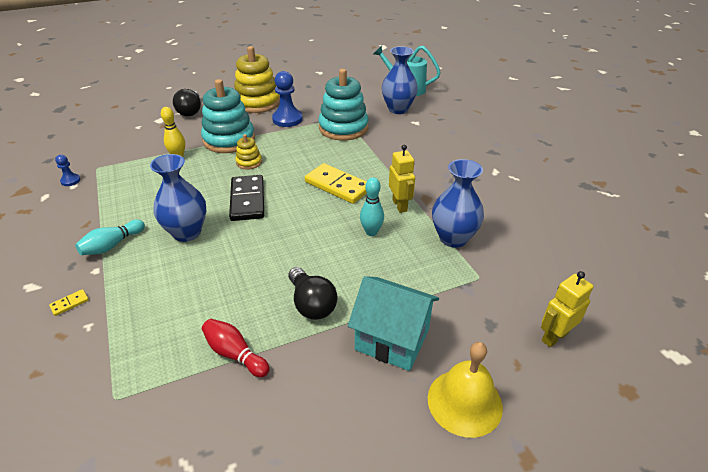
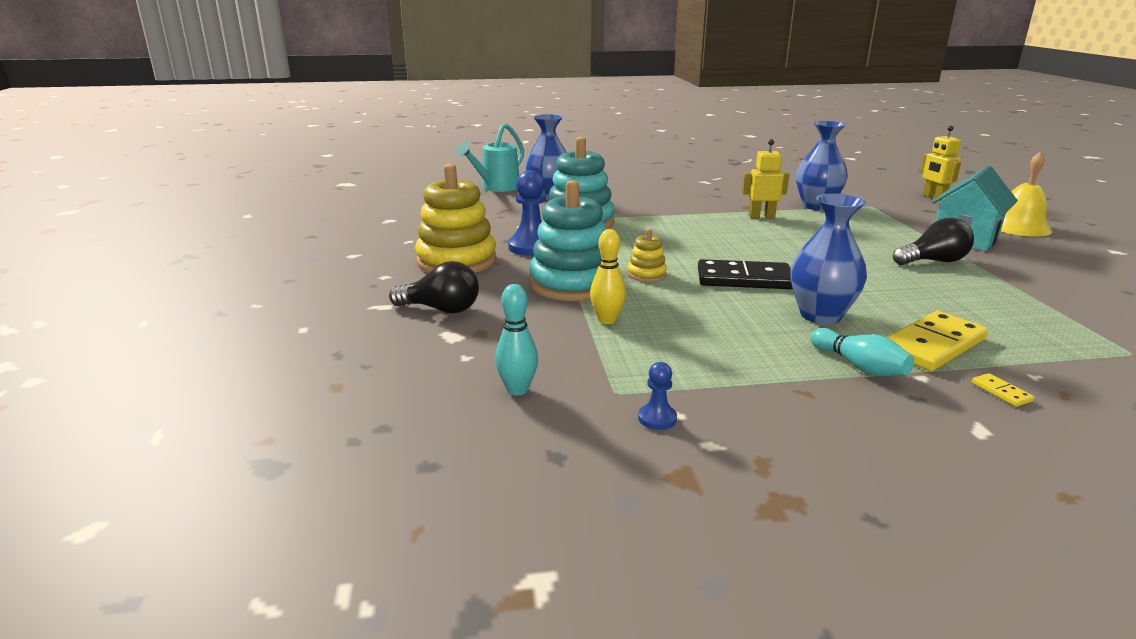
camera: 75 degrees left, 15 degrees down
red bowling pin [202,319,270,377] -> none
yellow domino [305,163,367,204] -> yellow domino moved to [887,311,988,371]
turquoise bowling pin [360,177,384,236] -> turquoise bowling pin moved to [495,284,538,396]

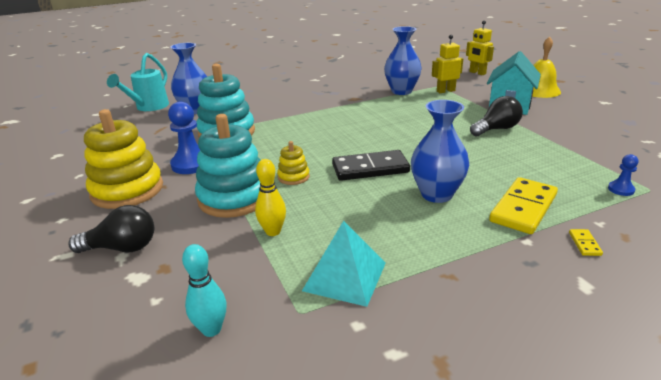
camera: 15 degrees left, 5 degrees up
blue pawn [638,362,677,430] -> blue pawn moved to [608,154,639,196]
yellow robot [742,139,789,218] -> yellow robot moved to [432,35,463,93]
turquoise bowling pin [810,328,914,376] -> none
yellow domino [972,373,1034,407] -> yellow domino turned 45 degrees clockwise [569,229,603,256]
none -> turquoise pyramid [302,221,386,307]

